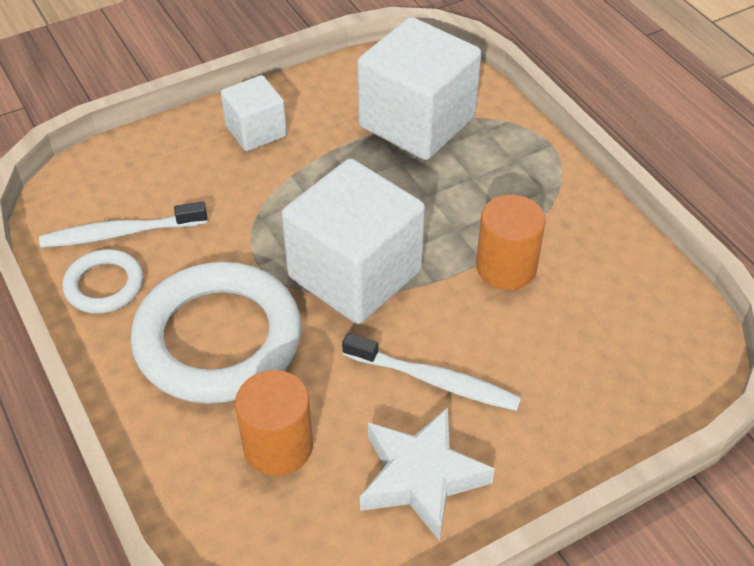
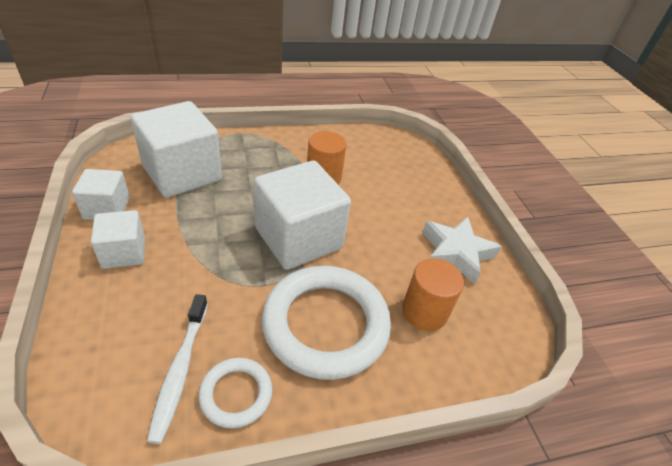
camera: 80 degrees left, 5 degrees down
white toothbrush [342,333,521,411] -> none
none -> white cube [72,169,130,220]

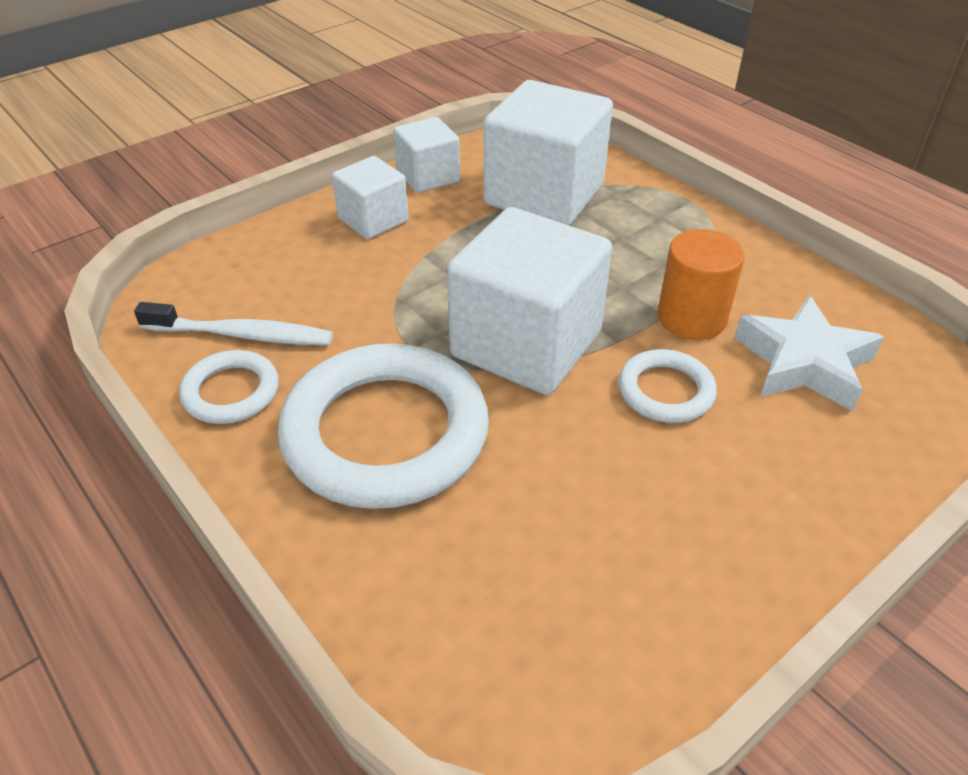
camera: 70 degrees right, 0 degrees up
white toothbrush [147,294,208,444] -> white toothbrush turned 150 degrees counterclockwise [134,302,333,345]
orange cylinder [402,258,464,331] -> none
white star [422,217,502,284] -> white star moved to [734,295,884,412]
none -> white ring [618,349,717,423]

